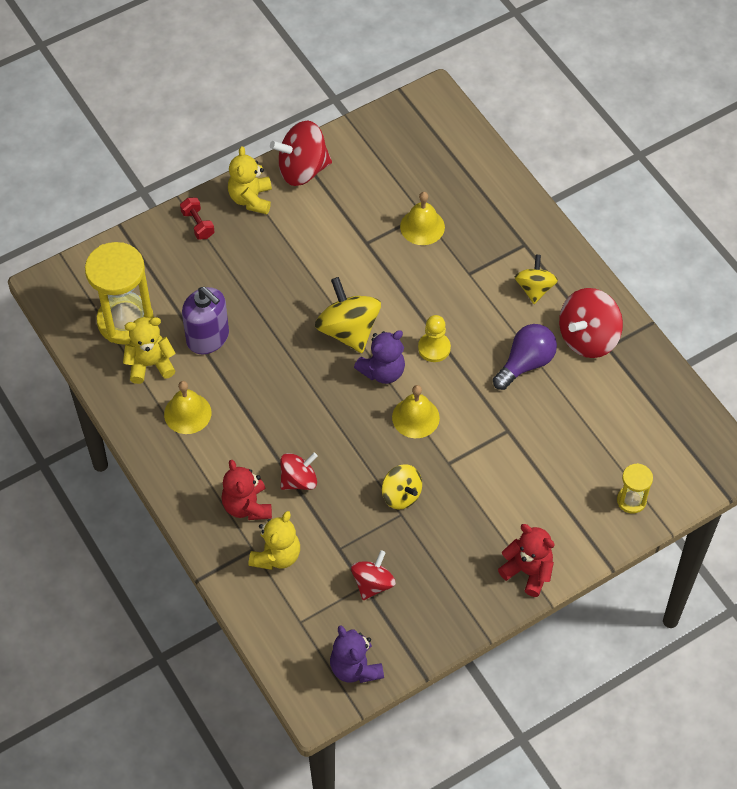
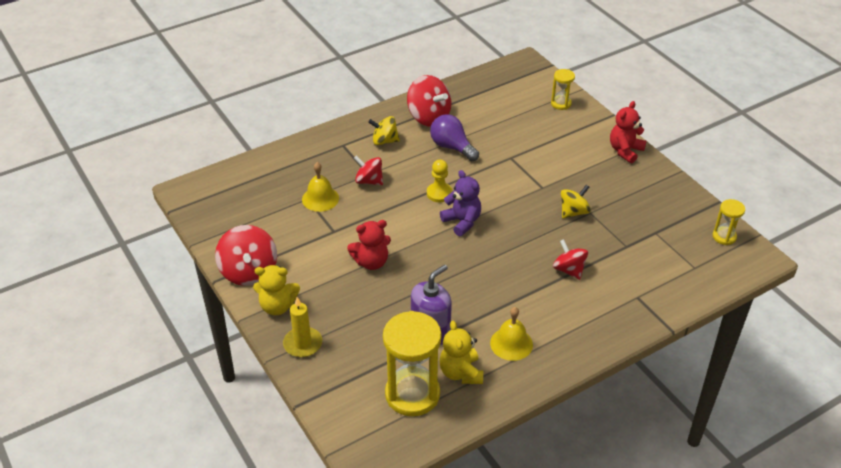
camera: 90 degrees left, 15 degrees down
red dumbbell [180,197,215,239] -> yellow candle [283,297,322,357]
red teddy bear [222,460,272,520] -> red teddy bear moved to [347,220,391,270]
yellow teddy bear [249,511,300,570] -> none
yellow spinning top [315,277,381,353] -> none
purple teddy bear [330,625,384,683] -> yellow hourglass [713,199,745,245]
red spinning top [351,550,396,600] -> red spinning top moved to [354,155,383,185]
yellow bell [392,385,440,438] -> none

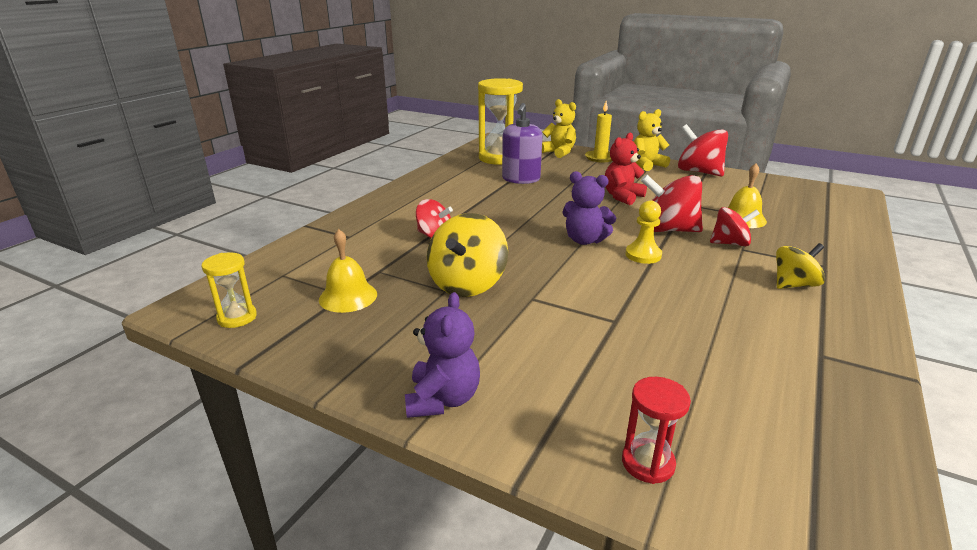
camera: 150 degrees right, 15 degrees down
red spinning top [407,75,451,127] -> red spinning top moved to [641,174,703,232]
purple light bulb [430,114,479,161] -> none
yellow teddy bear [439,320,483,384] -> yellow teddy bear moved to [542,99,576,158]
yellow bell [490,307,533,361] -> yellow bell moved to [319,229,377,313]
yellow hourglass [551,69,575,110] -> red hourglass [622,377,691,484]
yellow spinning top [561,185,591,219] -> yellow spinning top [427,213,508,297], size x1.59
red teddy bear [610,101,646,163] -> purple teddy bear [405,292,480,418]

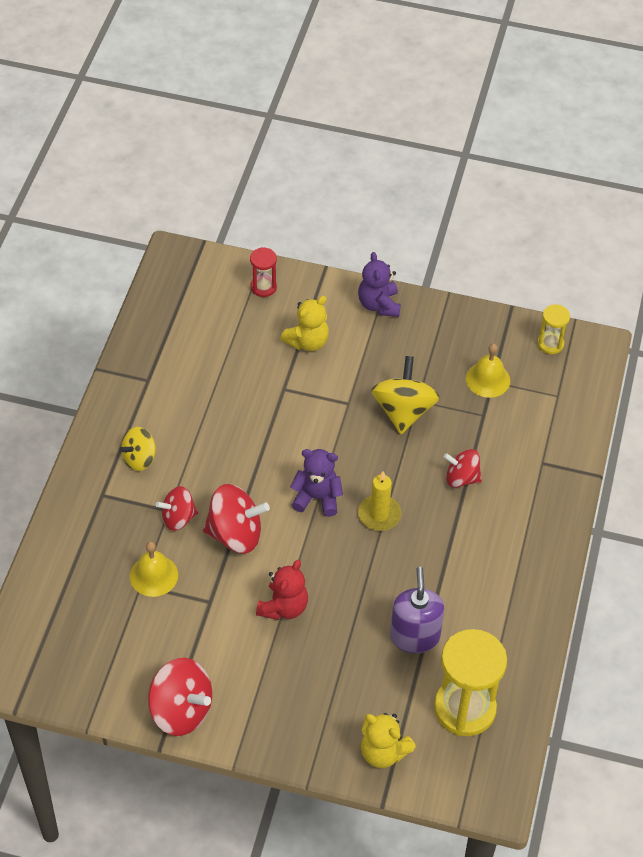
camera: 165 degrees right, 25 degrees up
yellow candle [585,101,612,162] -> yellow candle moved to [358,472,401,531]
yellow pawn [625,200,662,264] -> none
yellow teddy bear [634,109,670,171] -> yellow teddy bear moved to [281,296,329,351]

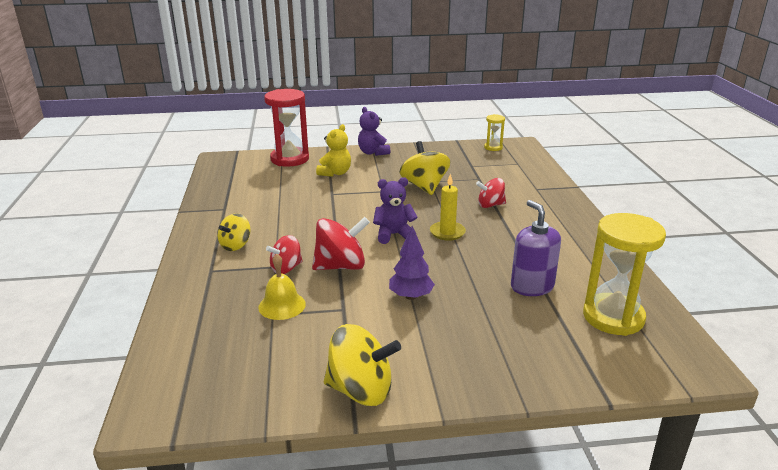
camera: 20 degrees left, 25 degrees down
red spinning top [148,658,212,736] -> yellow spinning top [324,324,401,406]
red hourglass [250,247,277,297] -> red hourglass [264,89,309,167], size x2.02
red teddy bear [256,559,308,620] -> purple tree [389,226,435,300]
yellow teddy bear [361,713,416,768] -> none
yellow bell [466,343,510,398] -> none

